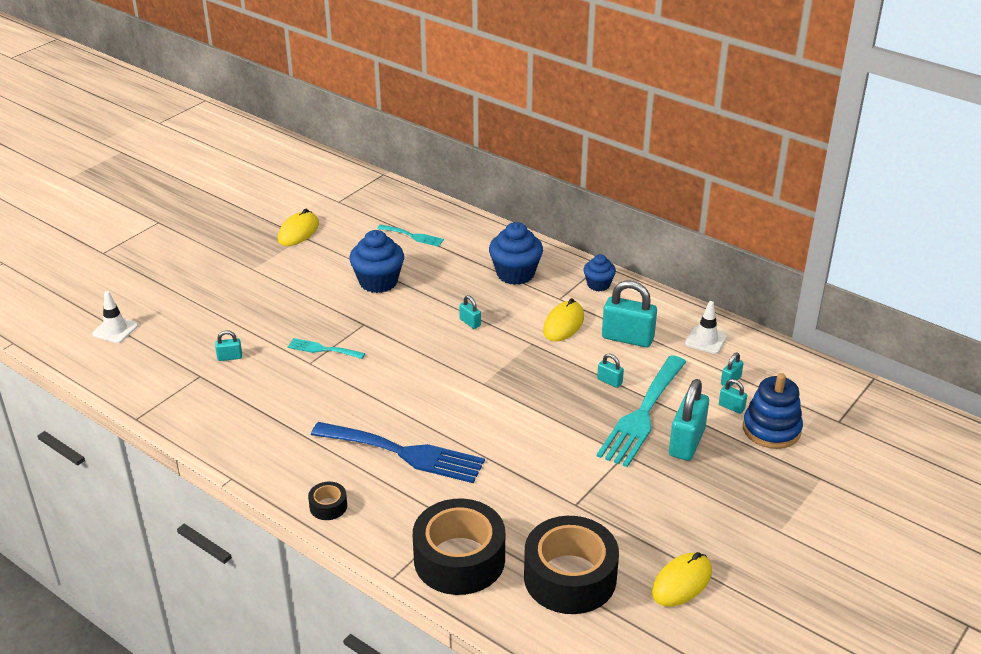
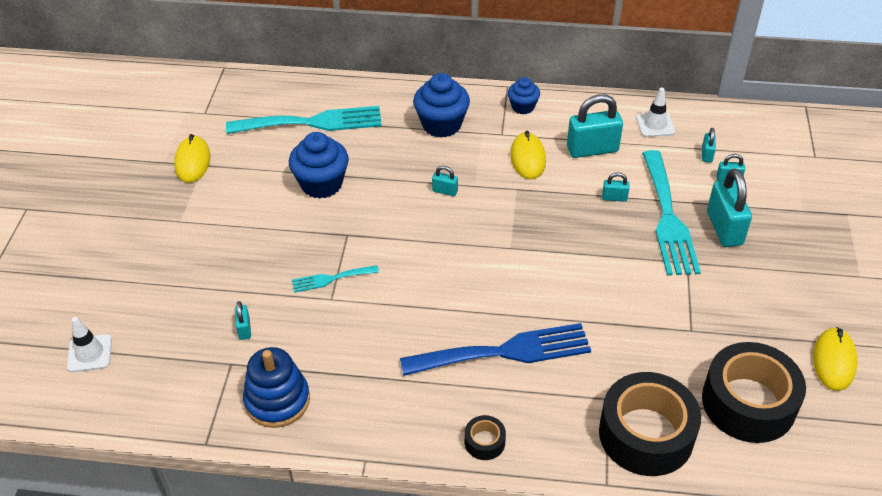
camera: 30 degrees left, 10 degrees up
turquoise padlock [215,330,242,361] -> turquoise padlock turned 60 degrees counterclockwise [235,301,251,340]
turquoise fork [377,224,444,247] -> turquoise fork [226,106,382,134], size x2.05
blue stacking toy [743,373,803,449] -> blue stacking toy moved to [243,347,310,428]

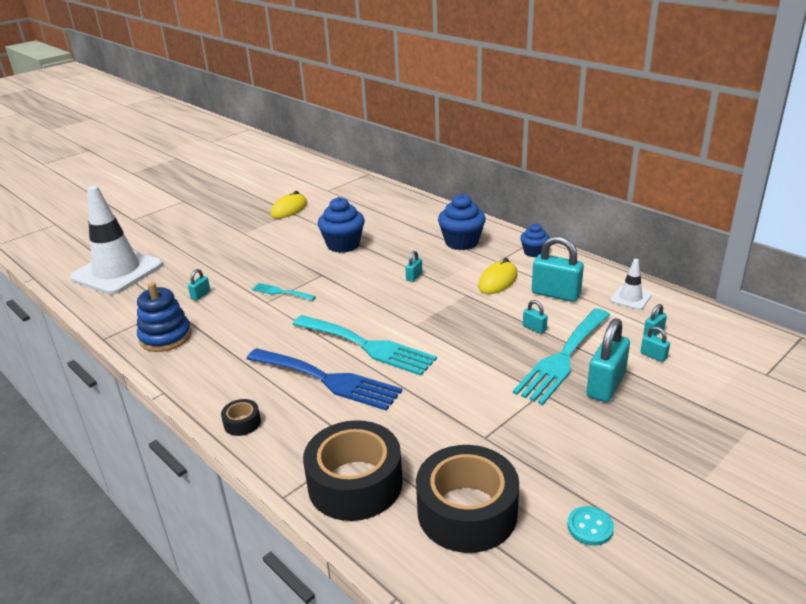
camera: 40 degrees right, 15 degrees down
white traffic cone [67,317,112,372] -> white traffic cone [70,186,163,295], size x2.32
turquoise fork [226,106,382,134] -> turquoise fork moved to [292,315,437,376]
turquoise padlock [432,166,458,196] -> turquoise padlock turned 60 degrees clockwise [405,251,423,282]
yellow mouse [813,327,857,391] -> turquoise button [567,506,614,546]

